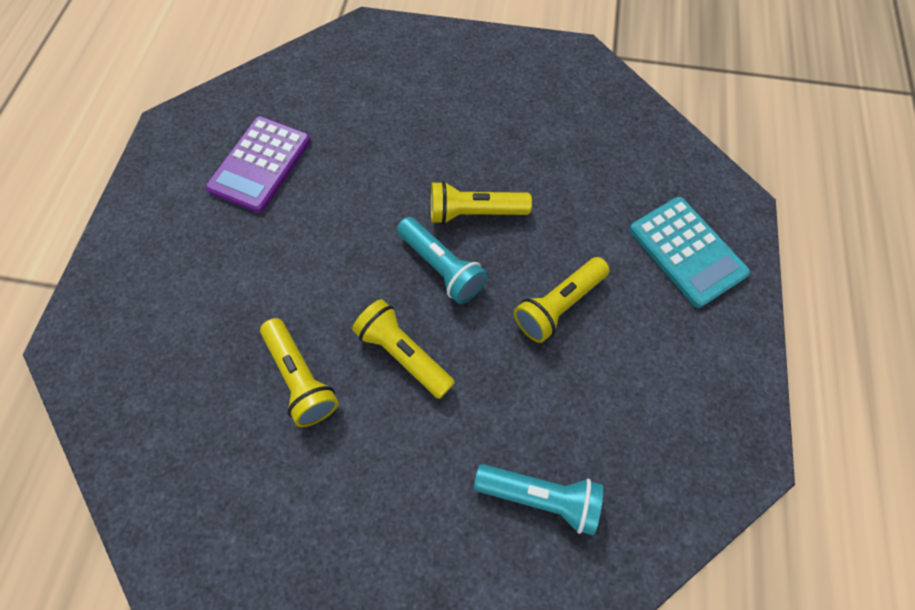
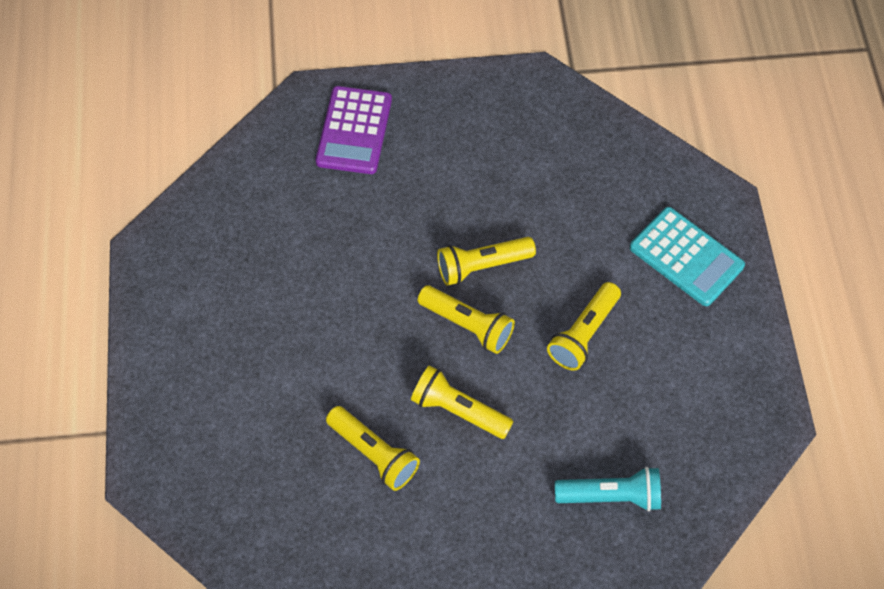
camera: 15 degrees left, 5 degrees down
purple calculator [206,116,311,213] -> purple calculator moved to [316,86,392,174]
turquoise flashlight [397,217,488,304] -> yellow flashlight [418,285,515,354]

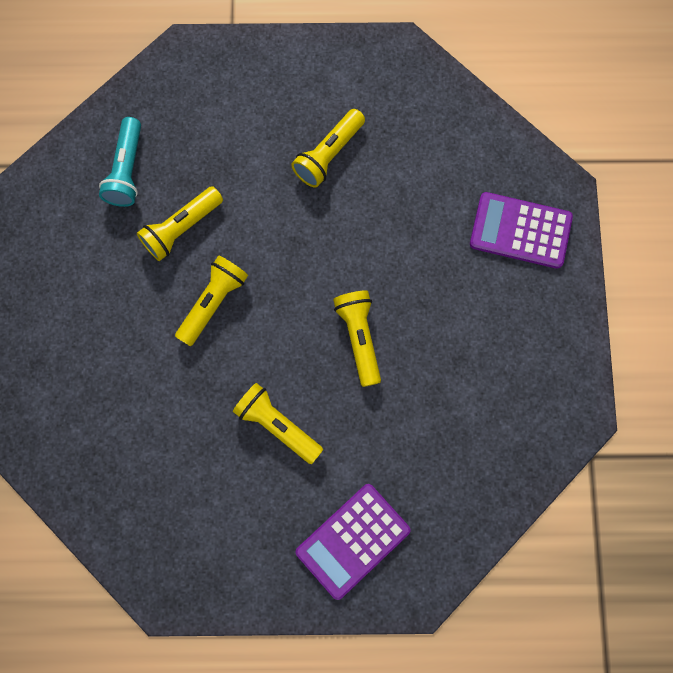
camera: 95 degrees right, 15 degrees up
yellow flashlight [418,285,515,354] -> yellow flashlight moved to [291,109,365,188]
turquoise flashlight [555,467,661,511] -> turquoise flashlight moved to [99,117,141,207]
turquoise calculator [630,207,745,306] -> purple calculator [296,484,411,600]

